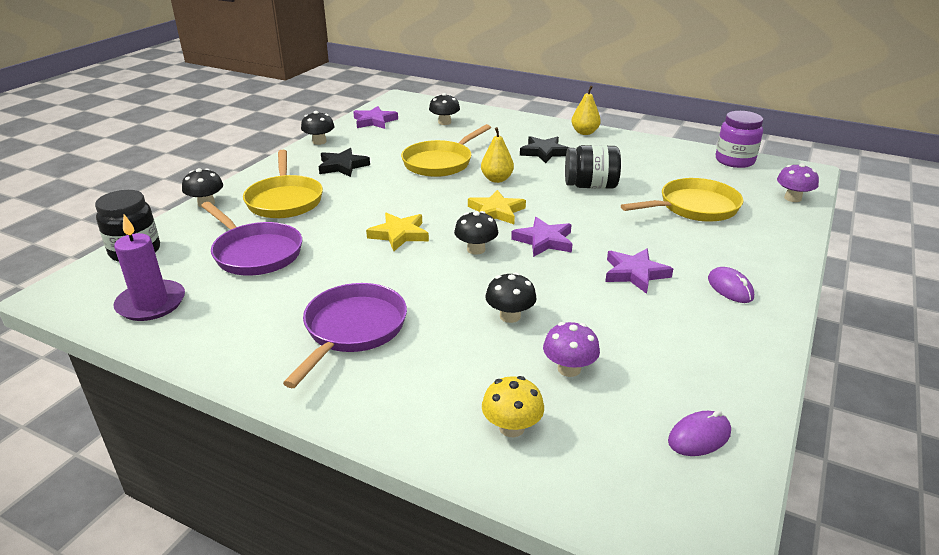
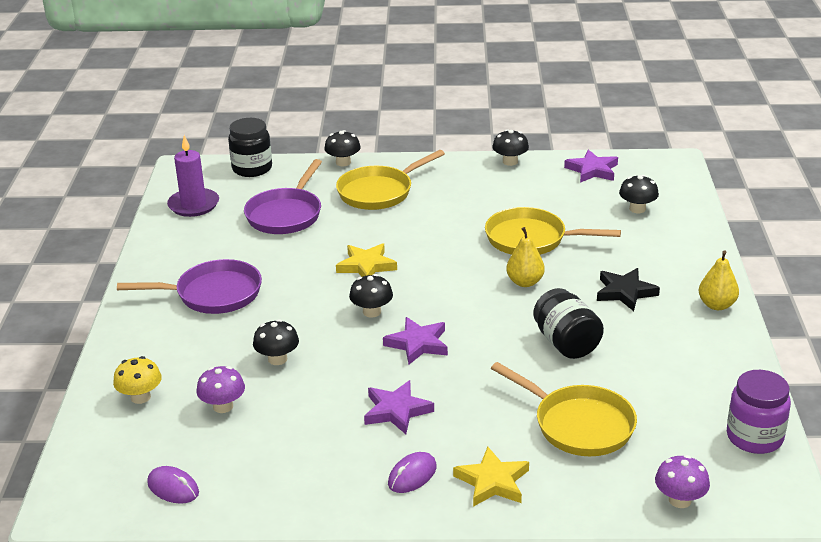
camera: 65 degrees right, 0 degrees up
black star [319,148,370,177] -> none
yellow star [468,190,526,224] -> yellow star moved to [453,447,529,507]

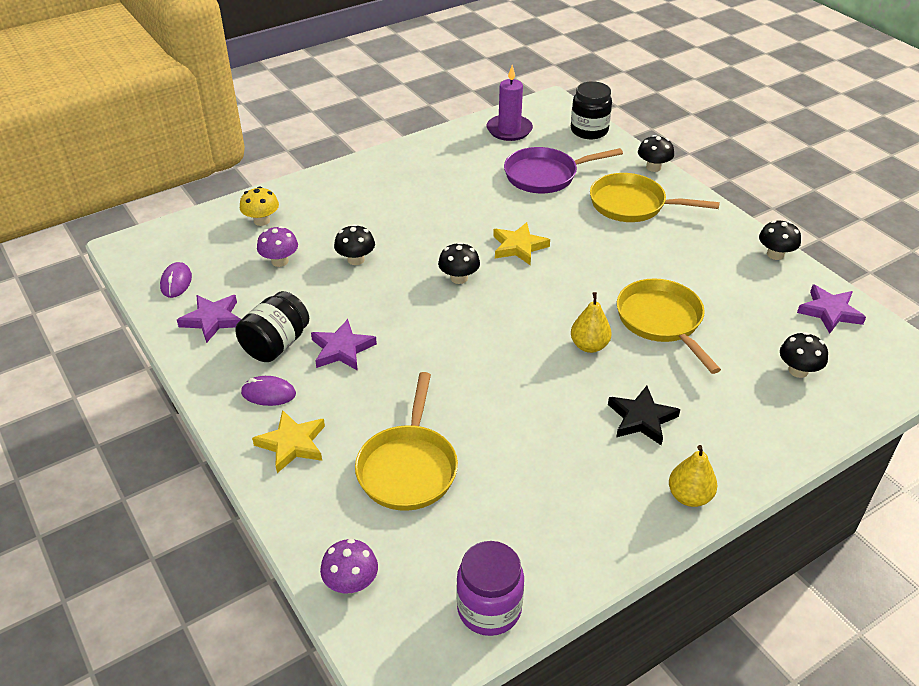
camera: 55 degrees right, 10 degrees up
purple pan [117,259,262,314] -> none
purple star [383,317,448,365] -> purple star moved to [177,295,241,343]
black jar [533,288,604,359] -> black jar moved to [236,291,309,362]

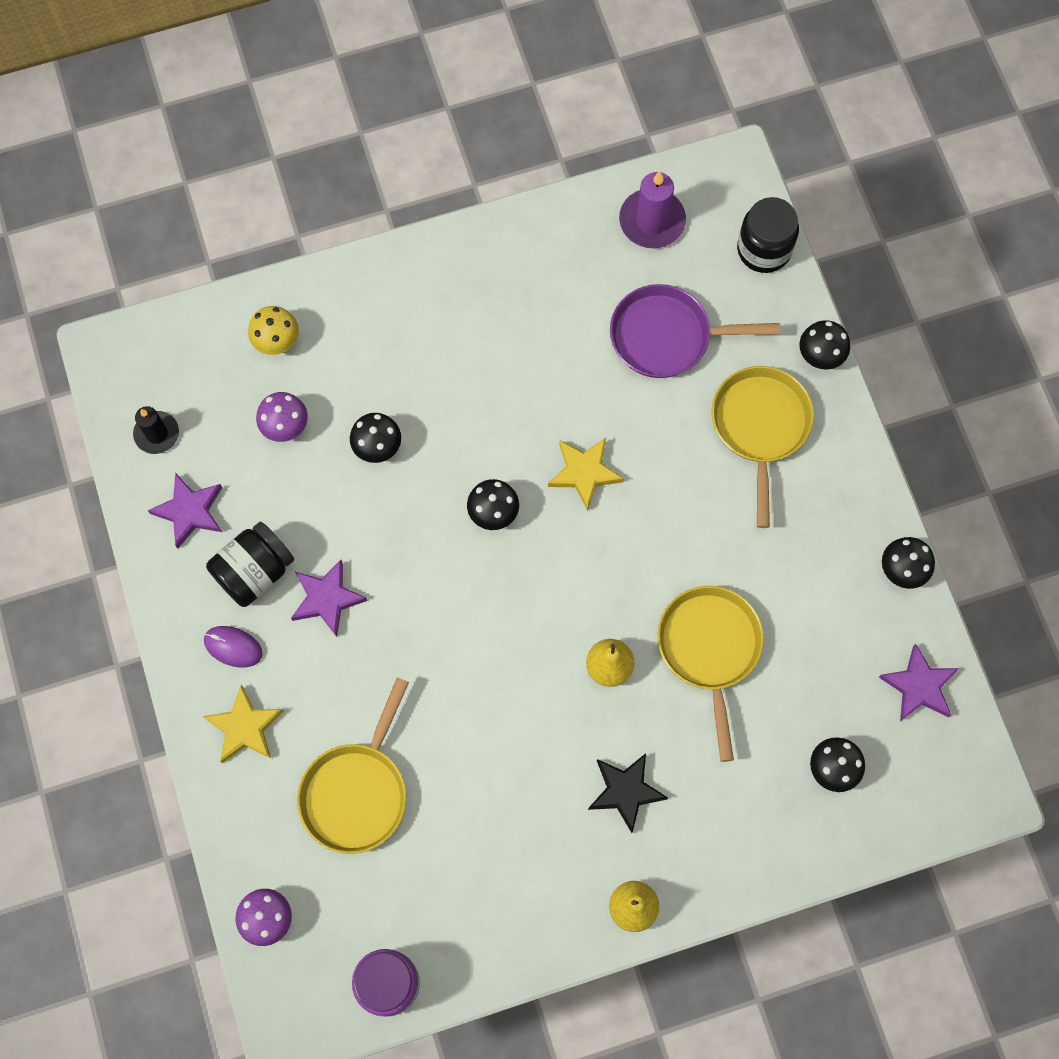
camera: 15 degrees right, 30 degrees up
purple mouse [160,262,192,298] -> black candle [133,406,179,454]
yellow pan [590,173,720,222] -> yellow pan turned 60 degrees clockwise [712,366,814,528]

